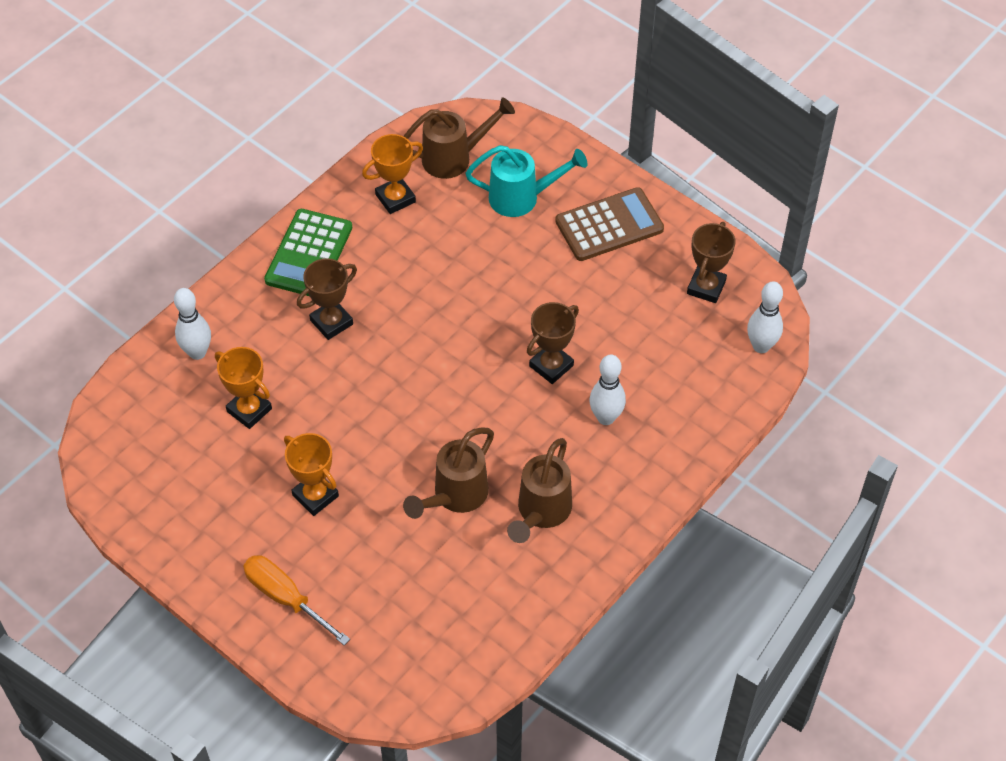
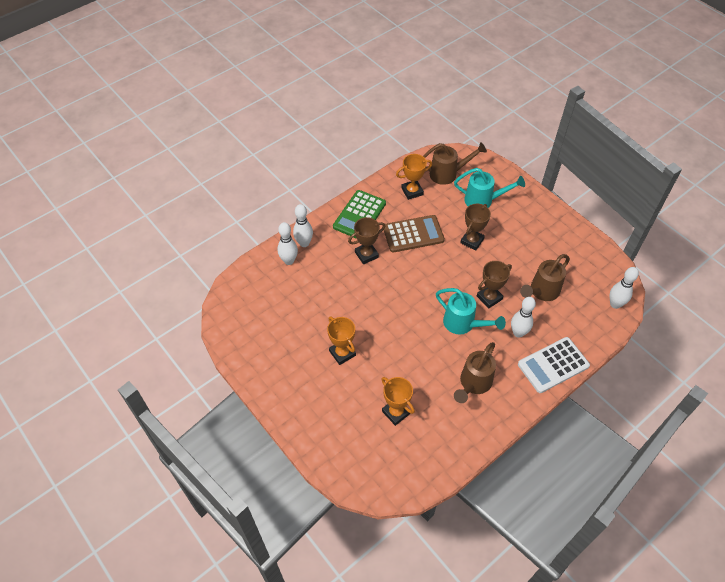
camera: 10 degrees right, 0 degrees up
orange trophy [215,347,272,429] -> orange trophy moved to [381,377,415,426]
orange screwdriver [243,555,350,645] -> none
brown watering can [403,427,494,519] -> brown watering can moved to [520,254,570,301]
brown calculator [555,187,664,261] -> brown calculator moved to [384,215,445,253]
brown trophy [687,222,736,303] -> brown trophy moved to [460,204,491,251]
none -> white bowling pin [293,204,313,247]
none -> turquoise watering can [436,288,506,334]
none -> white calculator [518,337,590,393]

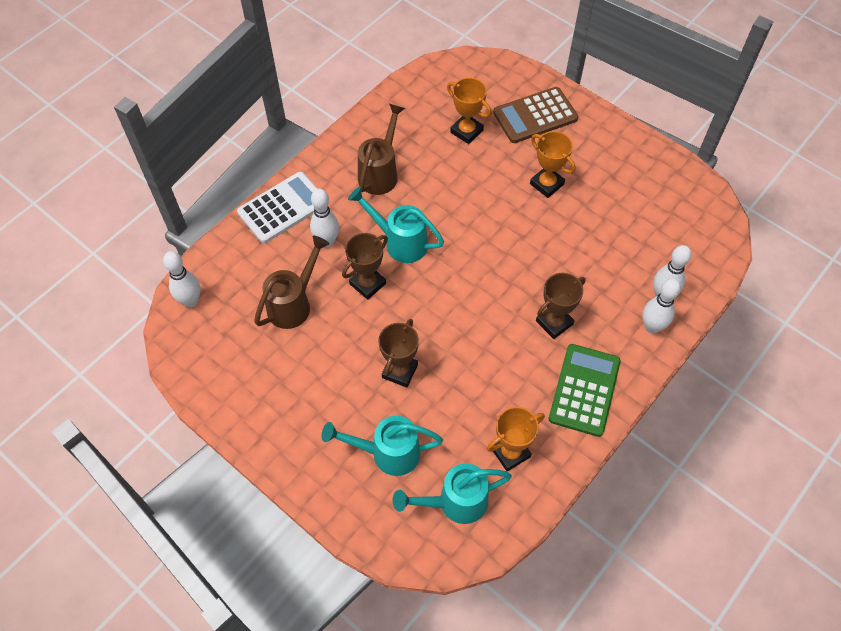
camera: 170 degrees right, 5 degrees up
brown calculator [384,215,445,253] -> brown calculator moved to [493,87,578,143]
brown watering can [423,142,487,185] -> turquoise watering can [392,463,512,524]

